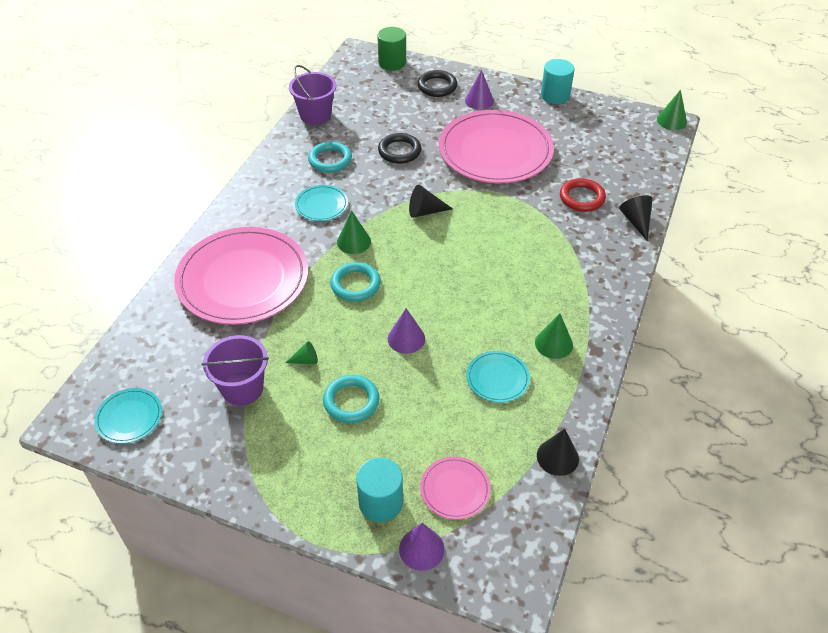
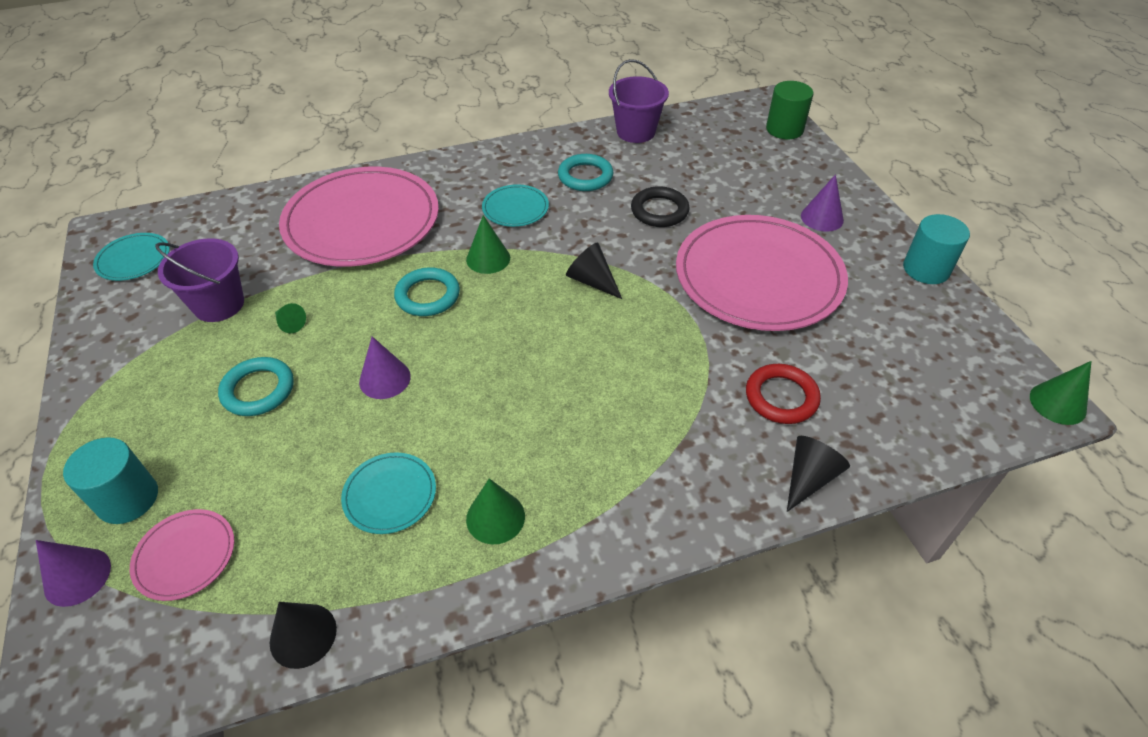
camera: 50 degrees right, 0 degrees up
black ring [417,70,457,97] -> none

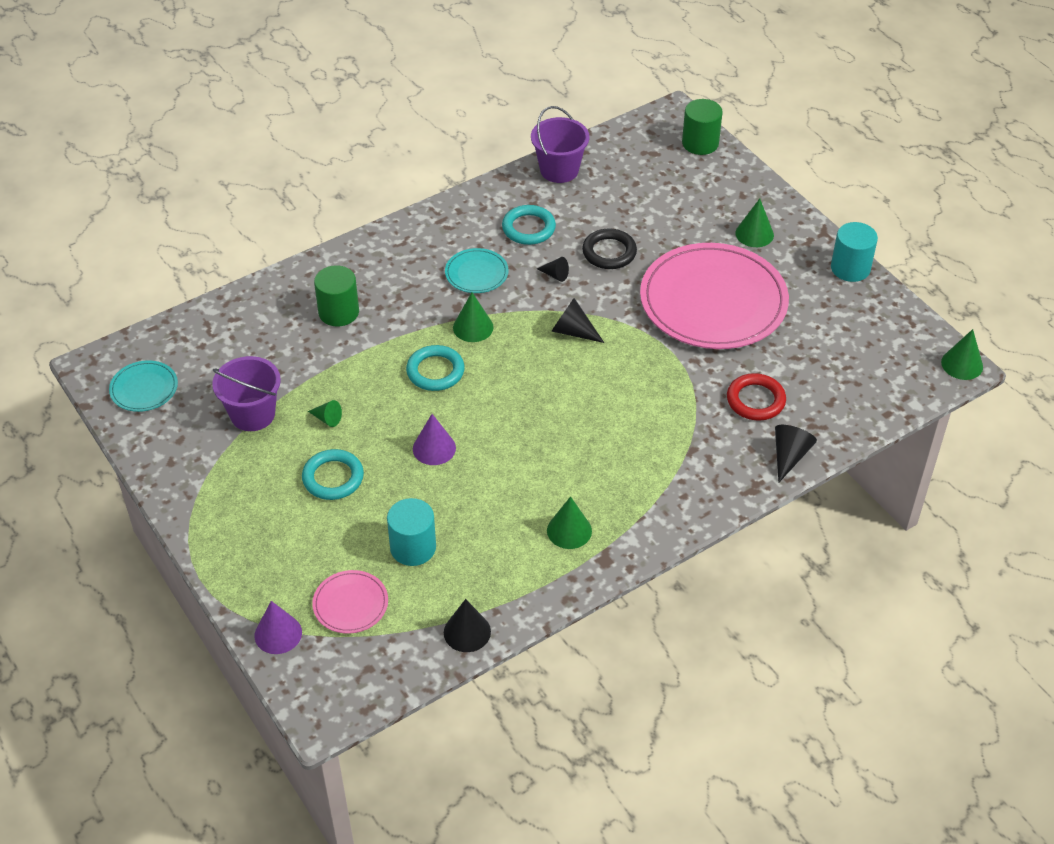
camera: 15 degrees left, 0 degrees up
turquoise cylinder [63,437,158,524] -> turquoise cylinder moved to [387,498,436,566]
pink plate [279,167,439,267] -> green cylinder [314,265,359,327]
turquoise plate [341,452,436,534] -> none
purple cone [801,174,844,232] -> green cone [735,199,774,247]
none -> black cone [537,257,569,282]

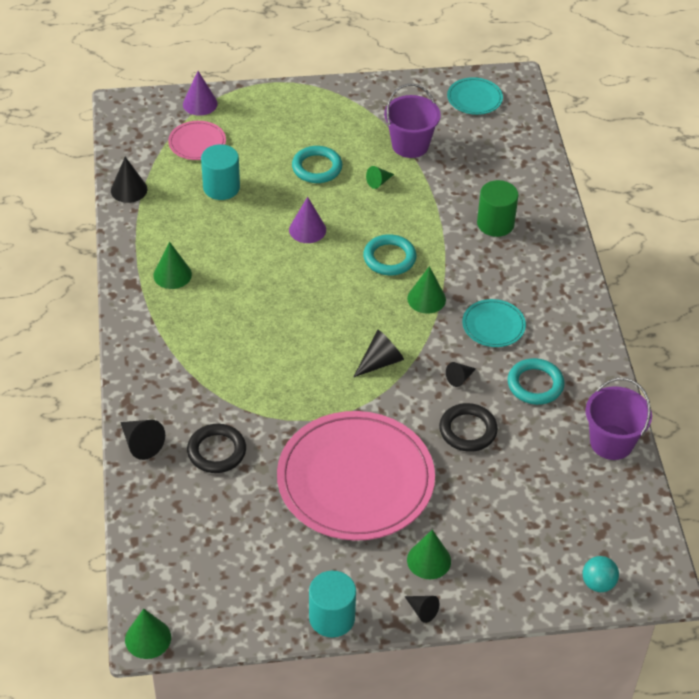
camera: 115 degrees right, 0 degrees up
green cylinder [682,99,723,155] -> turquoise ball [583,556,619,592]
red ring [727,373,786,421] -> black ring [187,424,246,473]
none -> black cone [404,596,440,623]

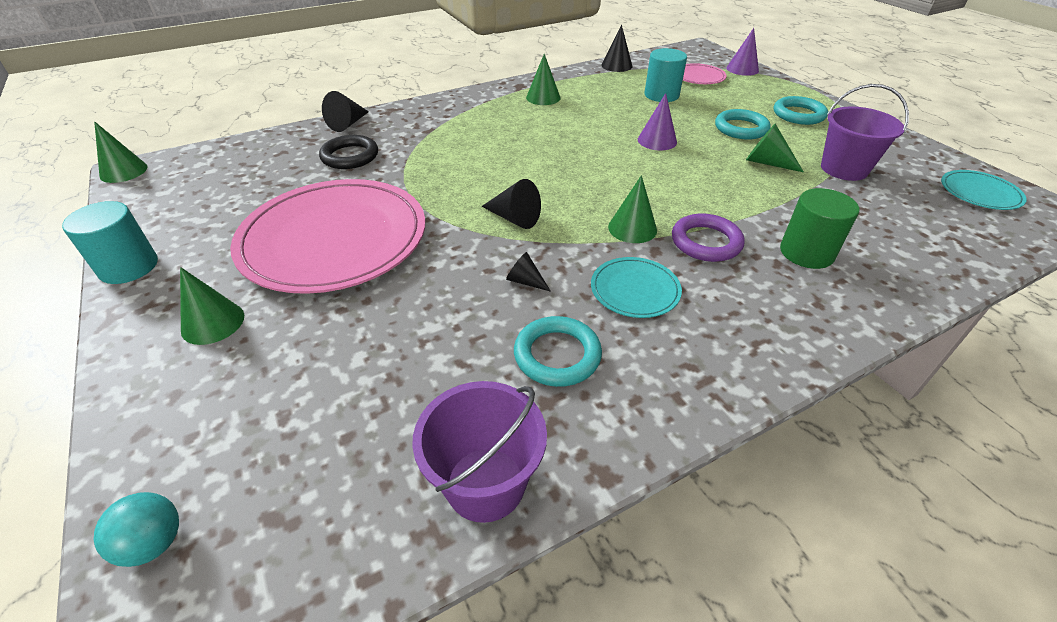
camera: 70 degrees right, 5 degrees down
turquoise ring [363,234,416,276] -> turquoise ring moved to [773,96,828,125]
green cone [366,166,394,189] -> green cone [746,124,804,172], size x1.59
black cone [404,596,440,623] -> none
black ring [439,403,498,452] -> none
none -> purple ring [672,213,745,262]

